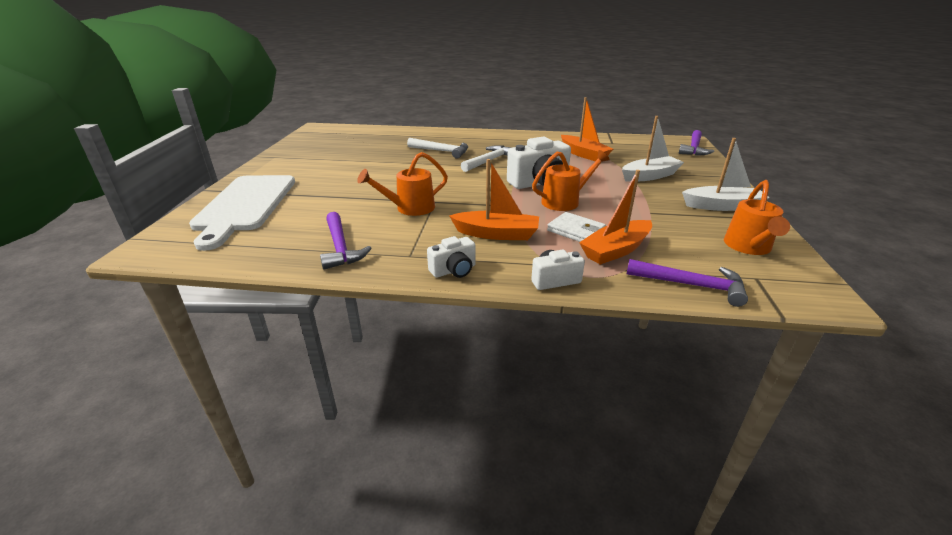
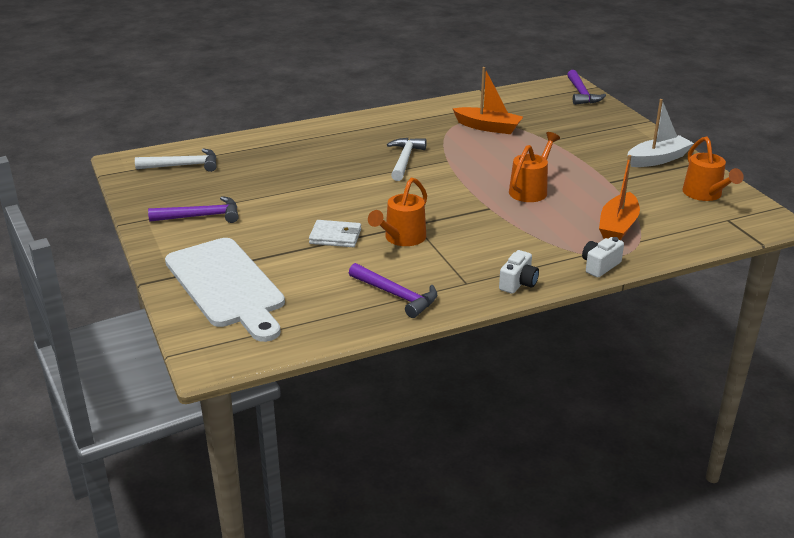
camera: 30 degrees left, 0 degrees up
white hammer [407,138,468,159] -> white hammer moved to [135,148,217,172]
orange boat [449,159,539,240] -> none
white camera [507,137,571,189] -> none
white wallet [547,212,606,242] -> white wallet moved to [309,220,361,247]
white boat [622,116,684,182] -> none
purple hammer [627,259,748,307] -> purple hammer moved to [148,196,239,223]

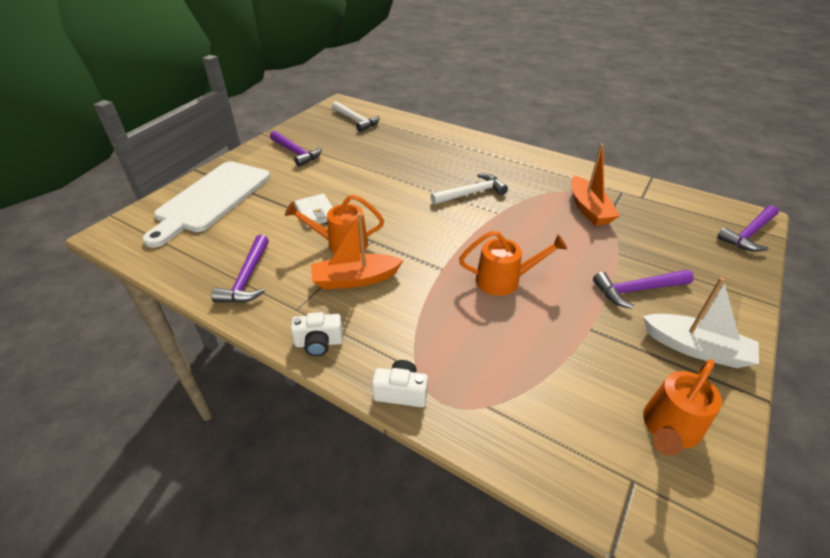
camera: 55 degrees right, 10 degrees up
orange boat [599,155,640,240] -> orange boat moved to [311,213,404,289]
none -> purple hammer [593,269,694,309]

